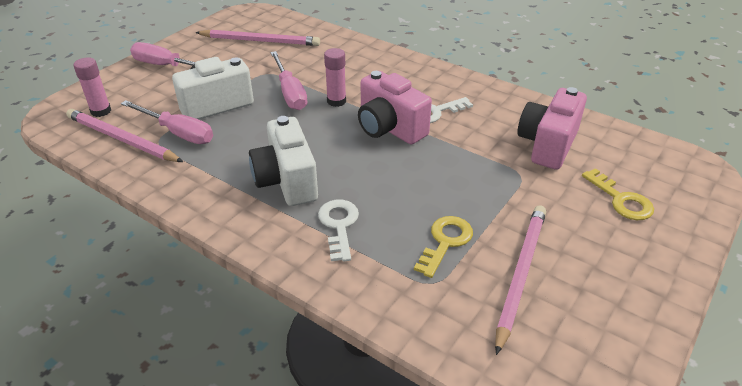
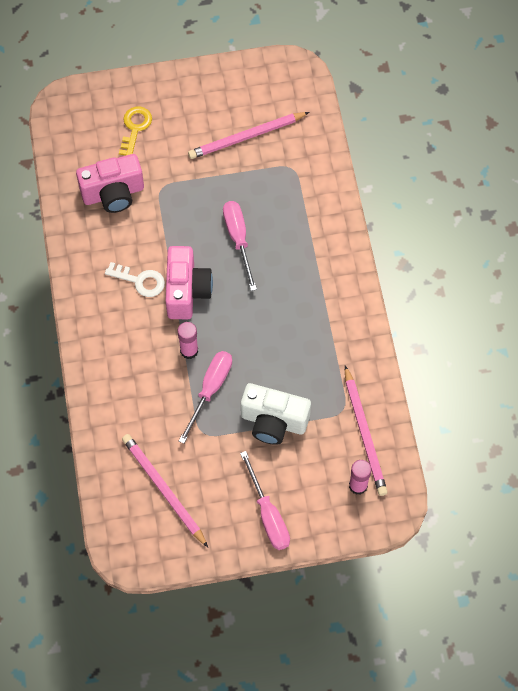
camera: 135 degrees left, 25 degrees up
pink screwdriver [121,100,213,144] -> pink screwdriver moved to [223,201,257,291]
white camera [249,116,318,206] -> none
white key [318,200,359,262] -> none
yellow key [414,216,473,278] -> none

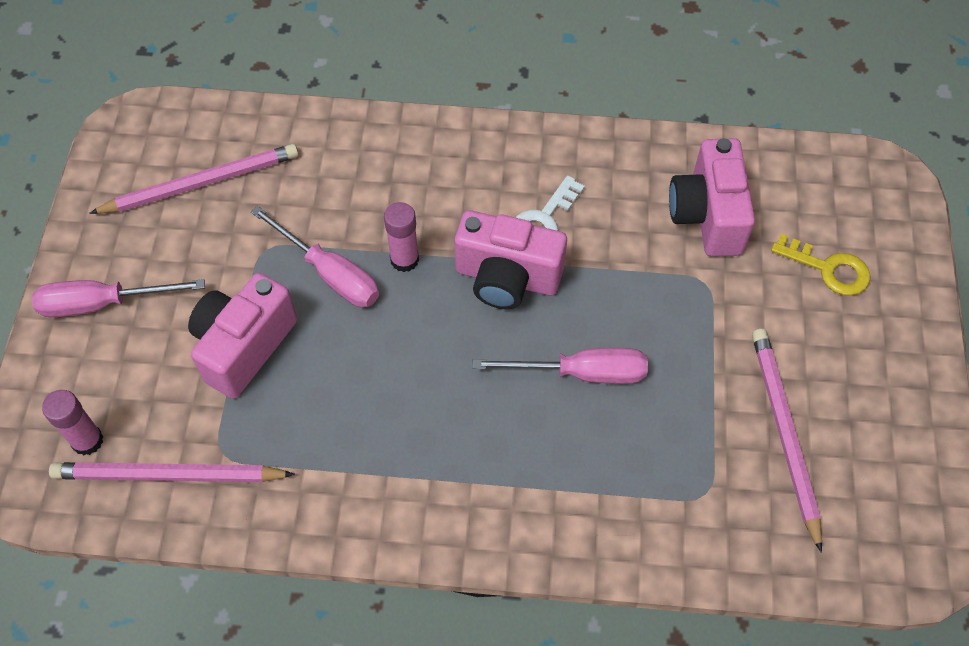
camera: 105 degrees right, 5 degrees down
white camera [241,383,311,445] -> pink camera [188,273,297,399]

